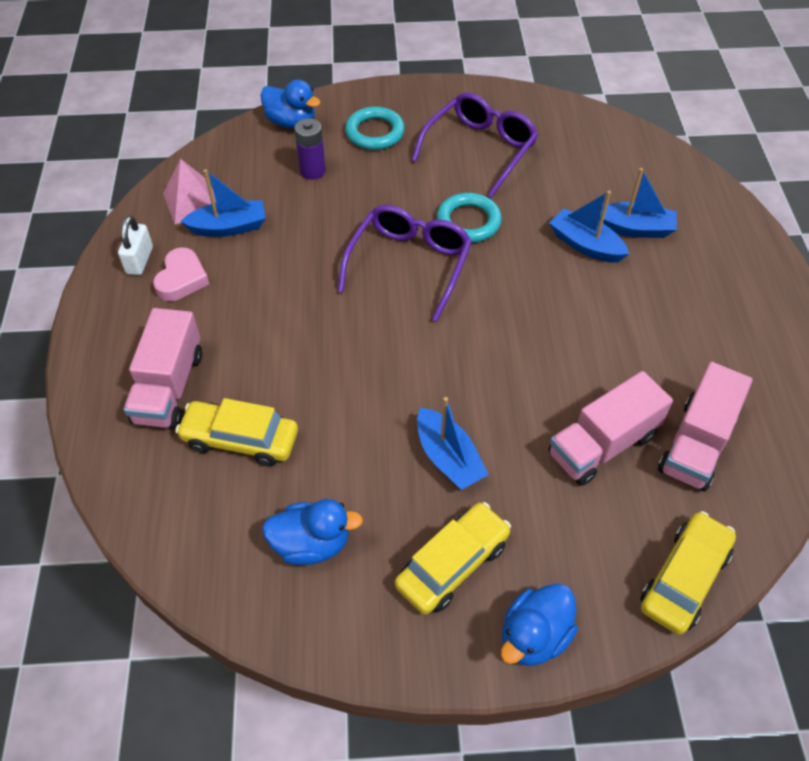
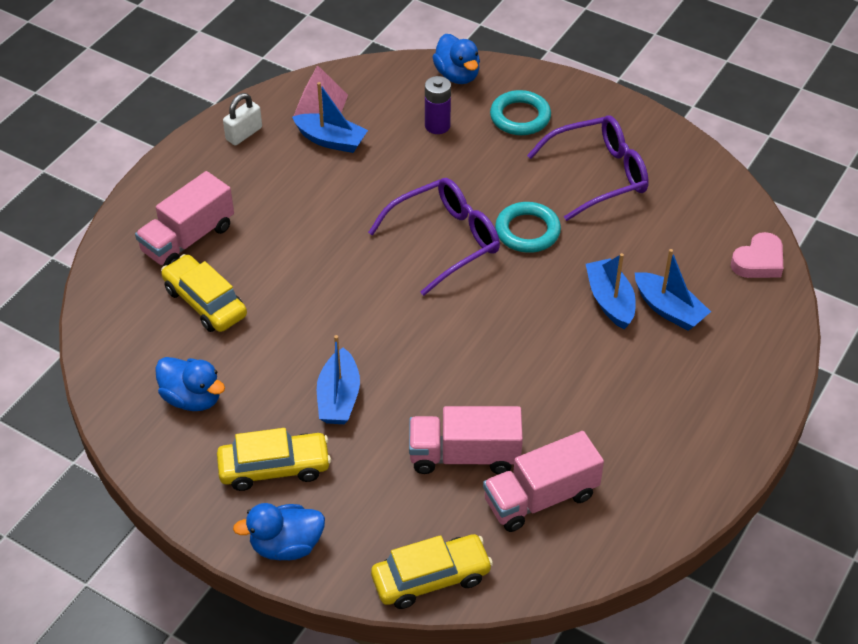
camera: 35 degrees right, 5 degrees down
pink heart [153,248,209,301] -> pink heart moved to [731,232,783,278]

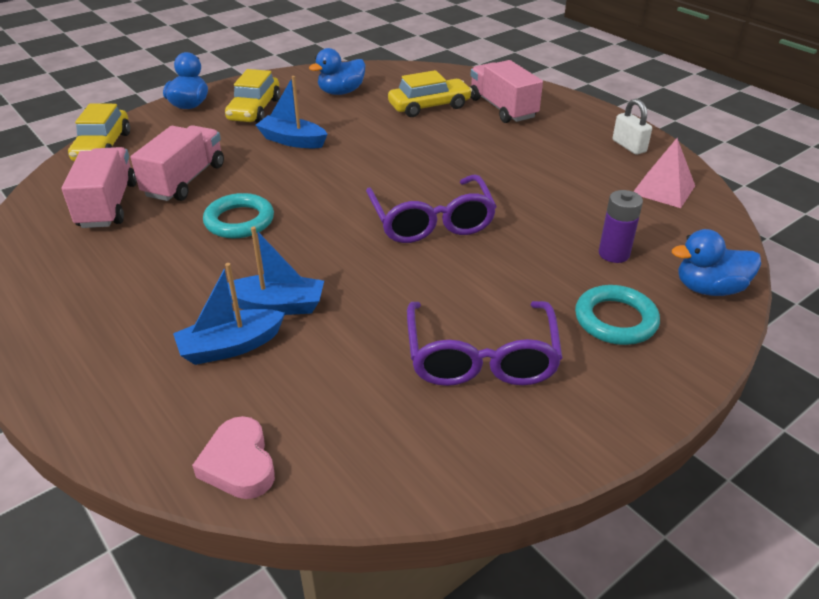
camera: 110 degrees right, 10 degrees down
blue boat [292,82,368,153] -> none
turquoise ring [495,202,561,253] -> turquoise ring moved to [203,193,274,239]

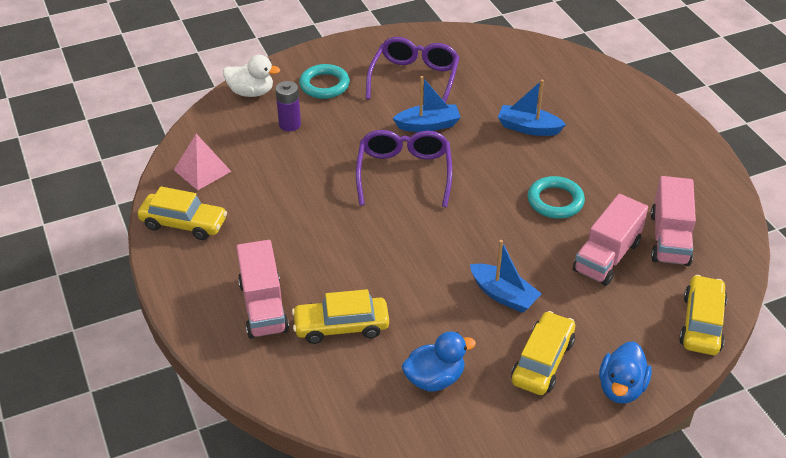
camera: 165 degrees left, 5 degrees up
blue boat [173,263,285,365] -> blue boat moved to [393,76,461,132]
pink heart [192,416,275,499] -> none
white padlock [613,99,652,155] -> yellow car [138,186,227,240]
blue duck [672,229,761,296] -> white duck [223,55,280,97]

